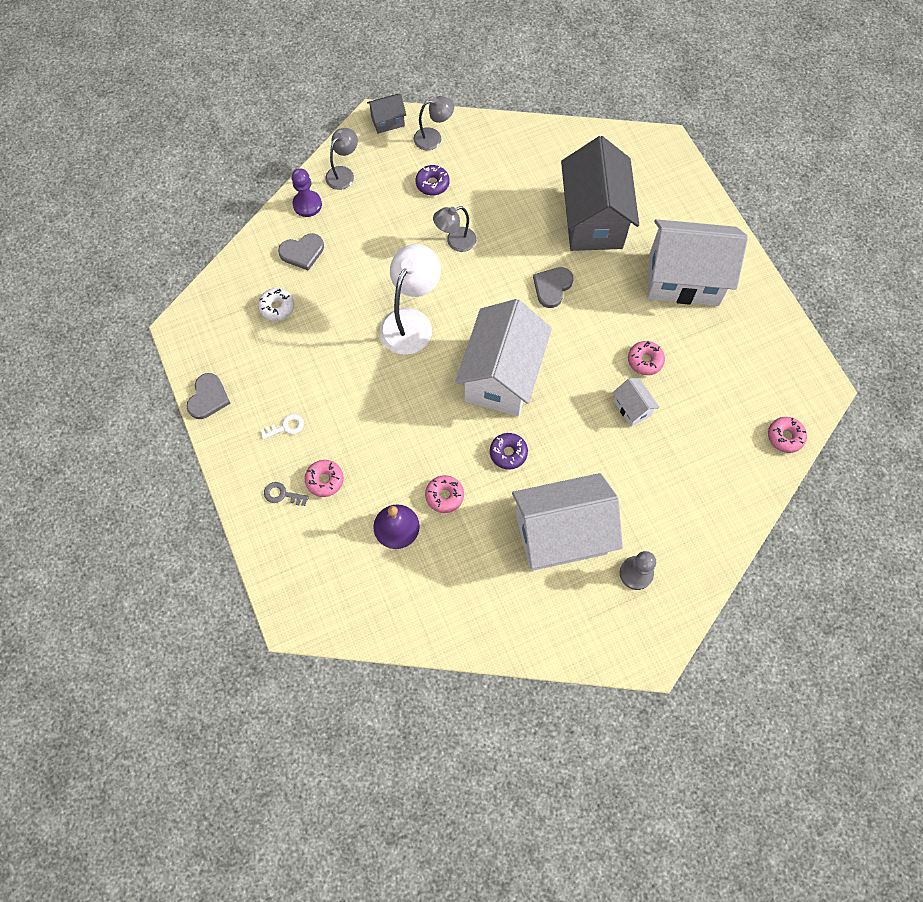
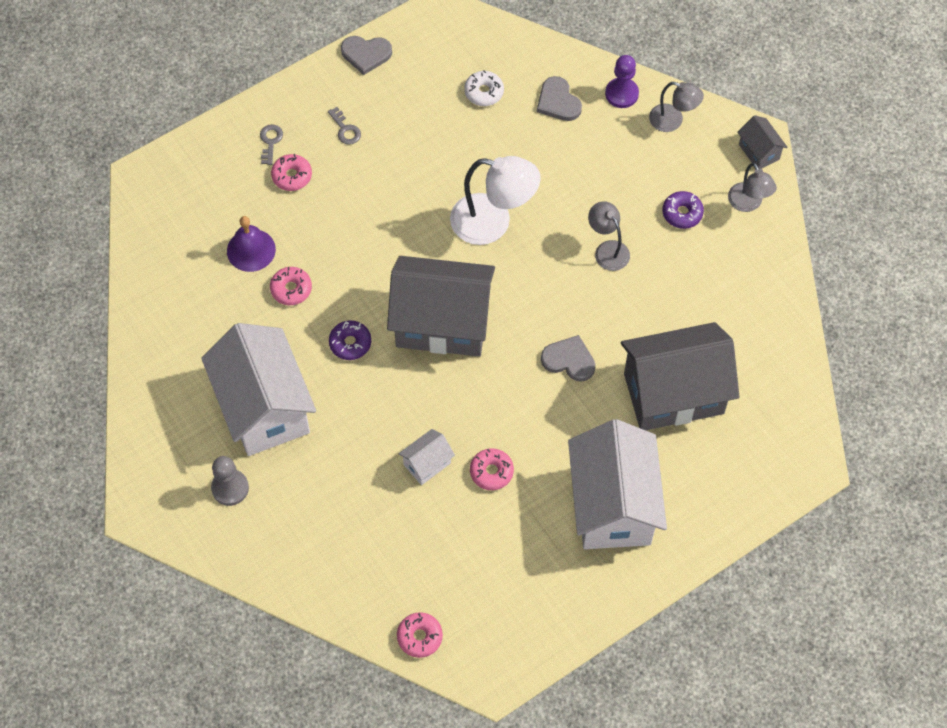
camera: 80 degrees right, 5 degrees down
white key [260,414,304,440] -> grey key [328,107,361,145]
white house [455,299,552,416] -> grey house [387,256,495,357]

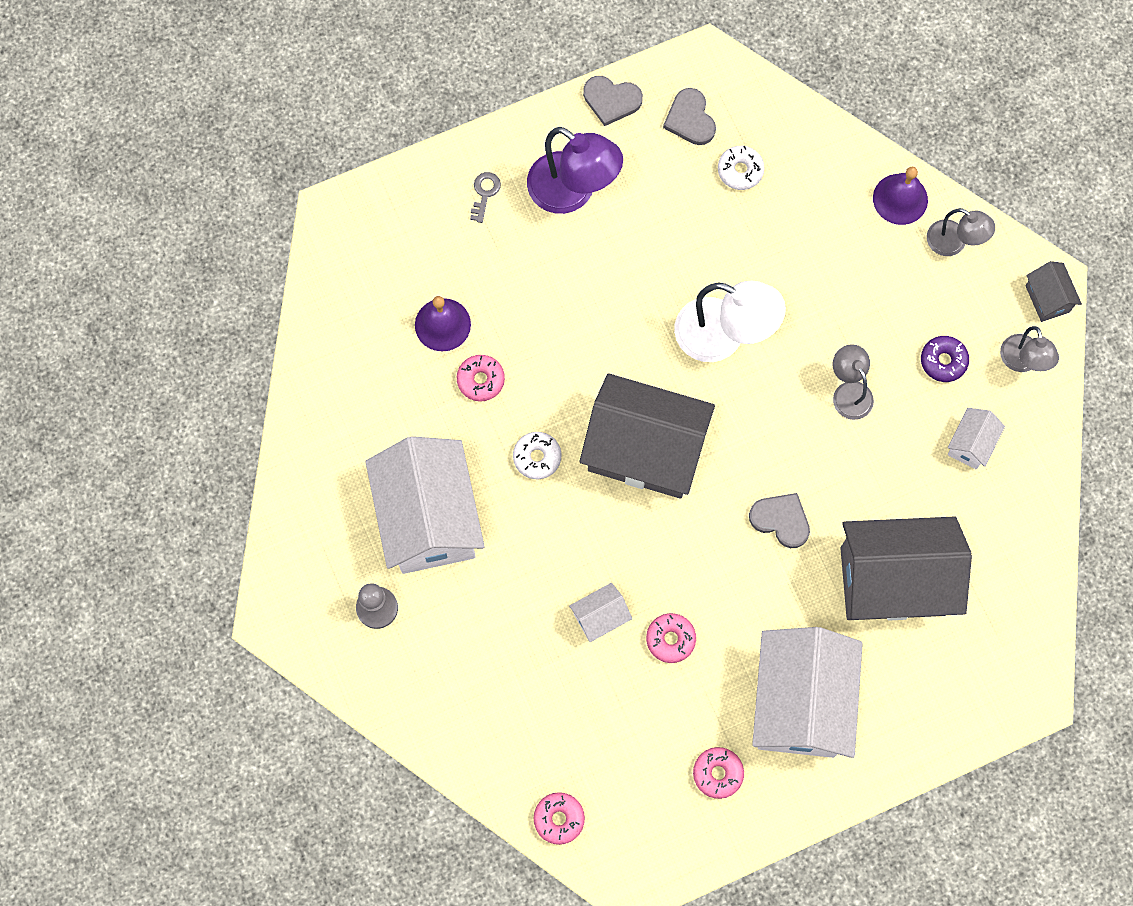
camera: 10 degrees right, 10 degrees up
pink donut [271,154,312,191] -> pink donut moved to [693,747,744,799]
grey key [328,107,361,145] -> purple lamp [527,127,623,214]
purple donut [329,320,371,360] -> white donut [513,432,561,479]
grey heart [537,76,582,121] -> grey heart moved to [663,88,716,145]
purple pawn [605,55,639,108] -> purple bell [873,167,928,225]
none -> white house [948,408,1005,469]

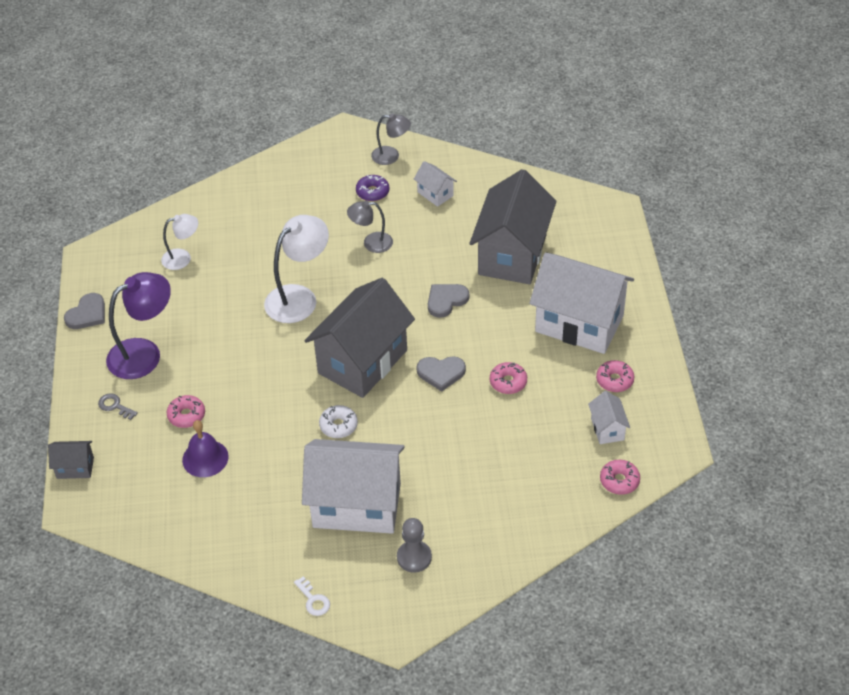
camera: 70 degrees left, 25 degrees down
pink donut [457,355,505,402] -> pink donut moved to [167,395,205,428]
white house [569,583,632,642] -> white house moved to [588,391,630,444]
grey heart [663,88,716,145] -> grey heart moved to [416,356,466,392]
white donut [718,146,765,190] -> white lamp [161,214,198,270]
purple bell [873,167,928,225] -> none
grey lamp [927,208,995,256] -> none
grey house [1025,261,1082,322] -> grey house moved to [48,441,94,479]
none -> white key [294,576,330,616]

